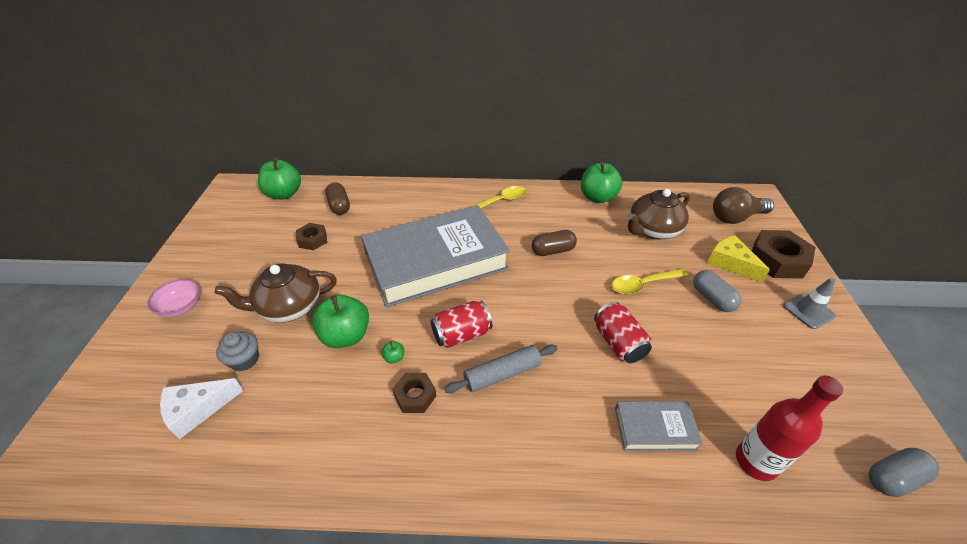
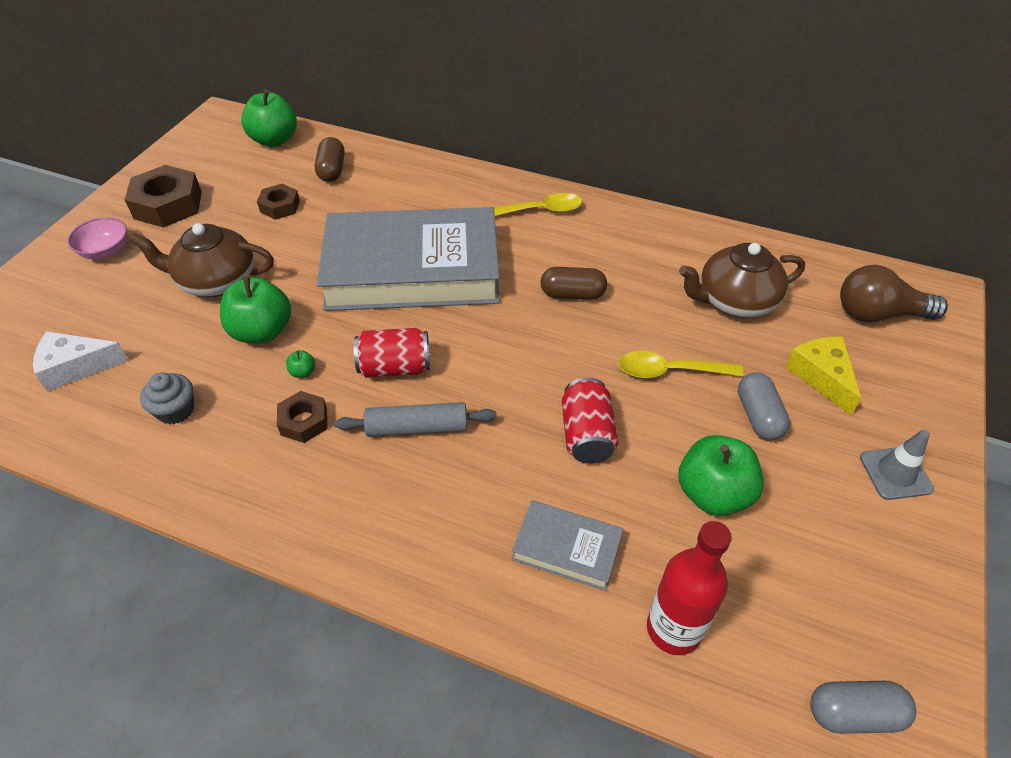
camera: 20 degrees right, 5 degrees up
grey cupcake [216,332,259,371] -> grey cupcake moved to [140,372,194,425]
green apple [581,162,622,203] -> green apple moved to [678,435,764,516]
brown nut [752,230,816,279] -> brown nut moved to [125,165,202,228]

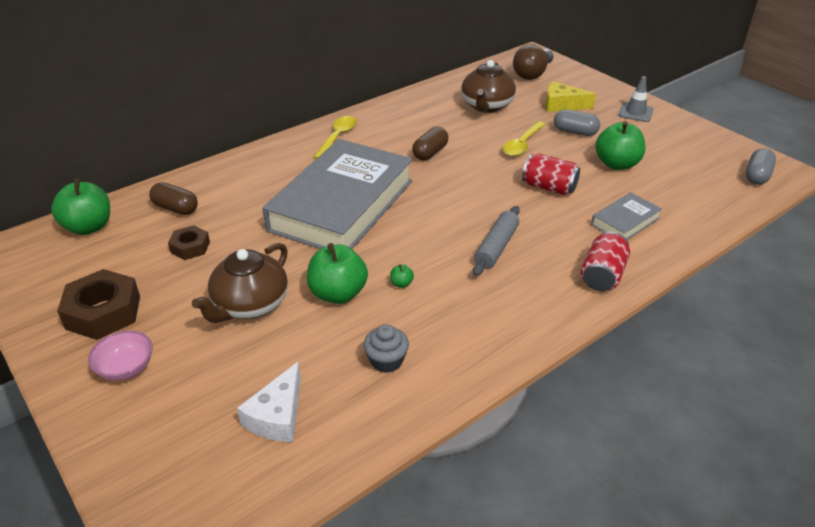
camera: 60 degrees left, 10 degrees down
brown nut [277,391,327,443] -> none
red can [354,328,430,378] -> red can moved to [581,231,630,291]
red bottle [647,521,732,655] -> none

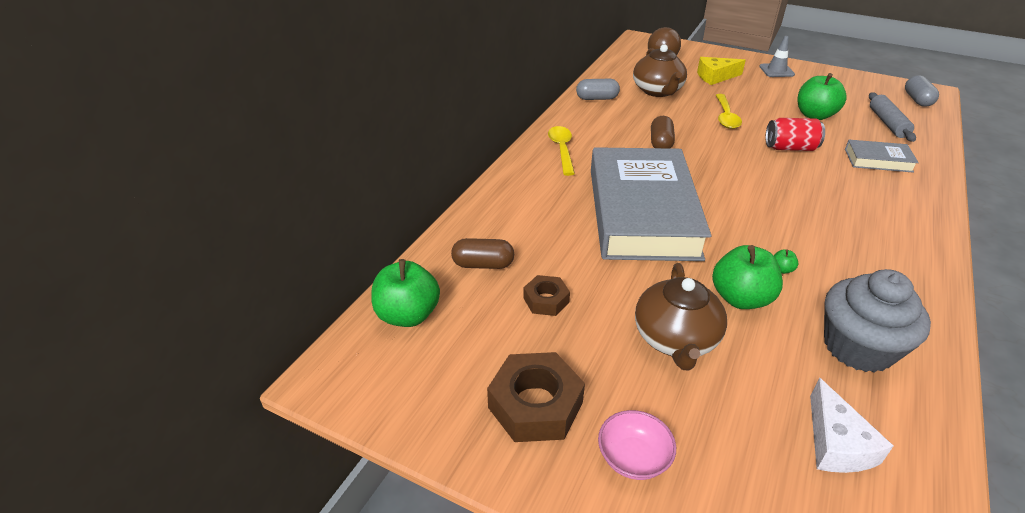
camera: 25 degrees left, 0 degrees up
grey cupcake [363,324,409,373] -> grey cupcake [824,269,931,373], size x1.93
grey rolling pin [473,206,520,276] -> grey rolling pin moved to [869,92,916,142]
grey capsule [554,110,600,136] -> grey capsule moved to [576,79,620,100]
red can [581,231,630,291] -> none
grey book [591,192,662,240] -> grey book turned 75 degrees clockwise [845,140,919,173]

